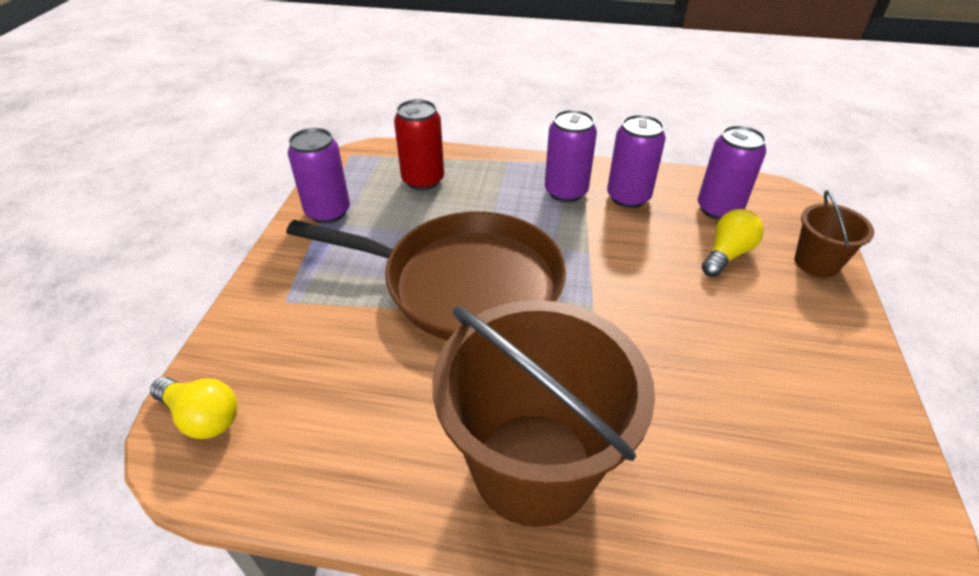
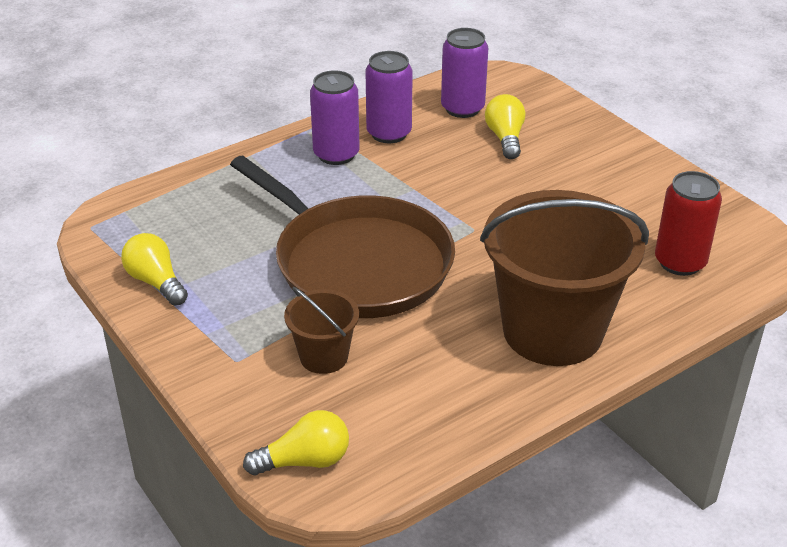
camera: 45 degrees left, 5 degrees down
brown pan [286,211,566,340] -> brown pan turned 75 degrees clockwise [230,156,455,318]
purple can [288,128,350,223] -> yellow light bulb [121,233,188,306]
red can [394,99,444,190] -> red can moved to [655,171,722,276]
brown bucket [795,190,874,278] -> brown bucket moved to [284,287,359,374]

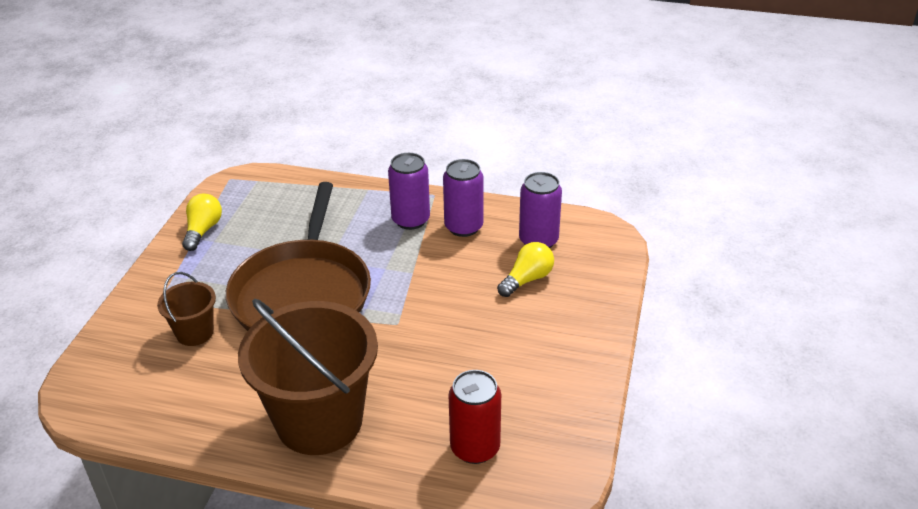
camera: 50 degrees right, 0 degrees up
yellow light bulb [243,410,349,475] -> none

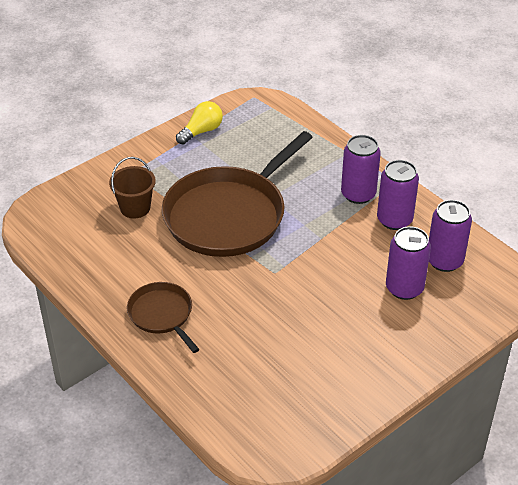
camera: 35 degrees right, 5 degrees up
brown bucket [238,299,378,455] -> brown pan [127,282,200,353]
red can [449,370,501,464] -> none
yellow light bulb [497,242,554,297] -> purple can [386,226,431,300]

